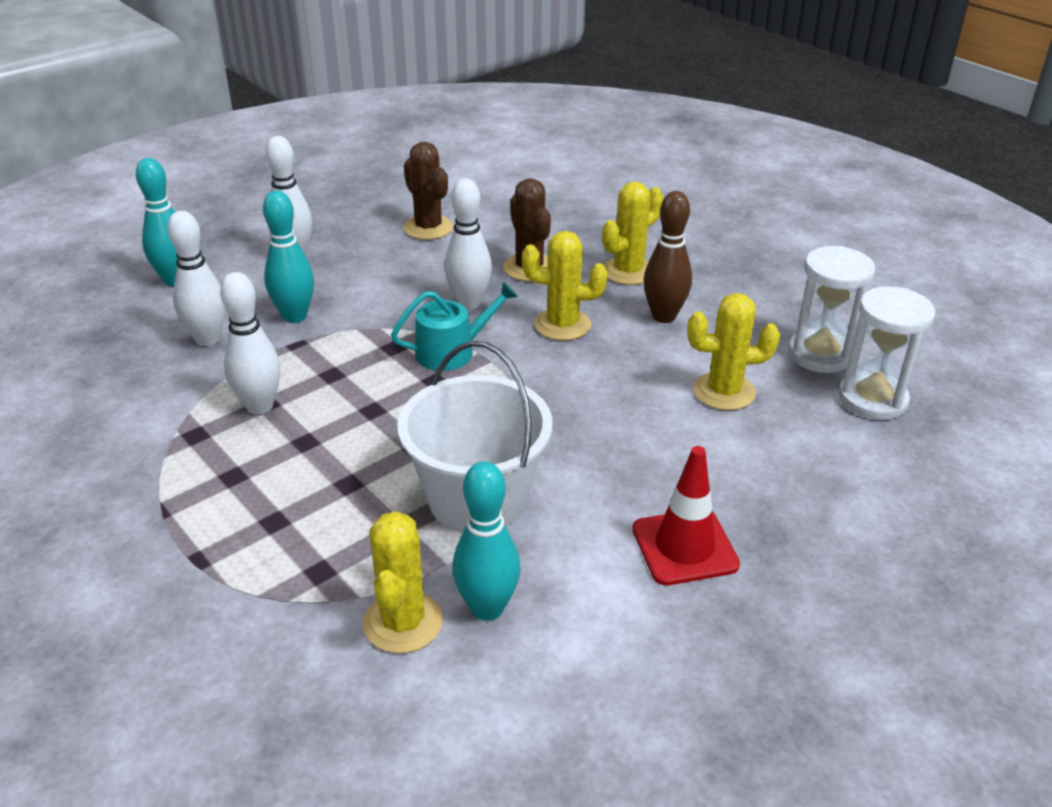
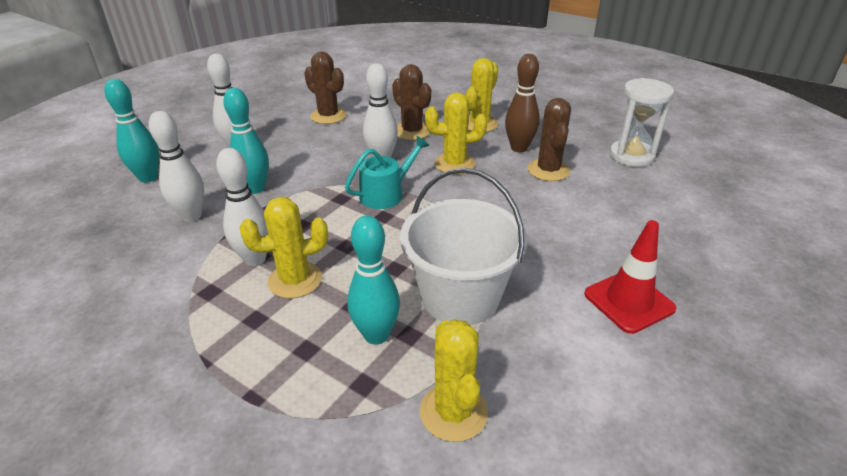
camera: 15 degrees left, 0 degrees up
turquoise bowling pin [452,461,520,621] -> turquoise bowling pin moved to [347,215,400,345]
yellow cactus [687,293,780,410] -> yellow cactus moved to [240,197,328,299]
white hourglass [838,286,935,420] -> none
none -> brown cactus [528,98,571,181]

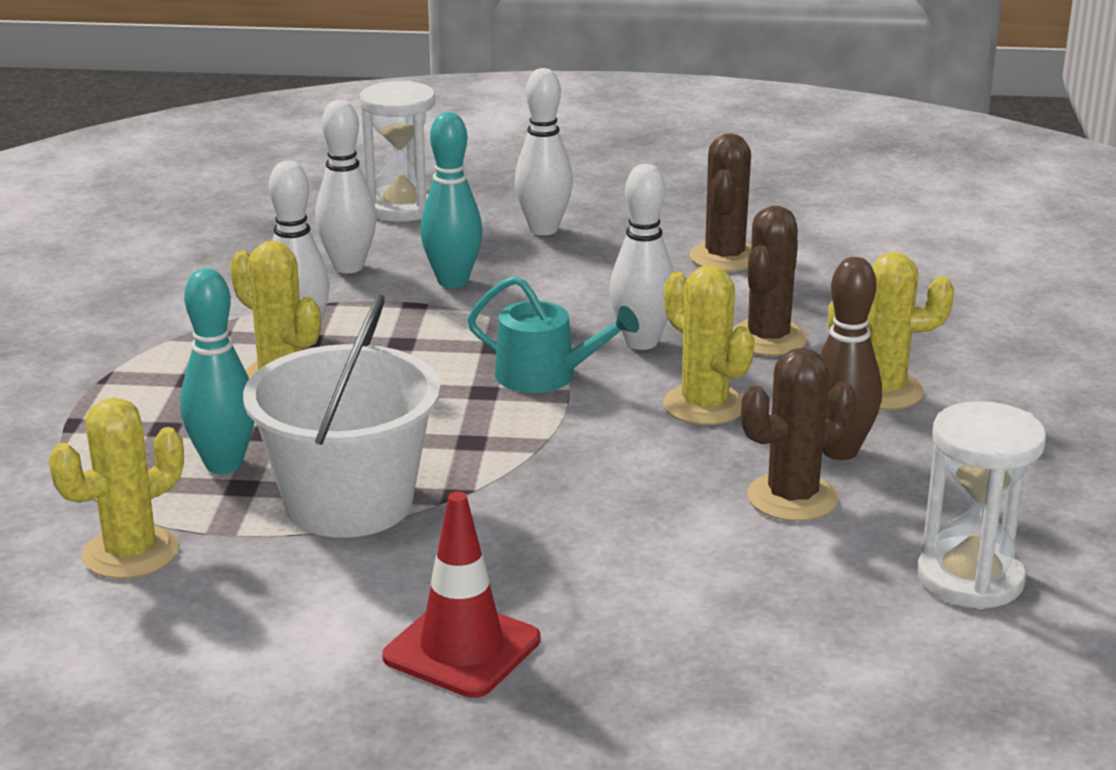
camera: 60 degrees right, 10 degrees down
turquoise bowling pin [104,79,159,183] -> white hourglass [360,81,435,222]

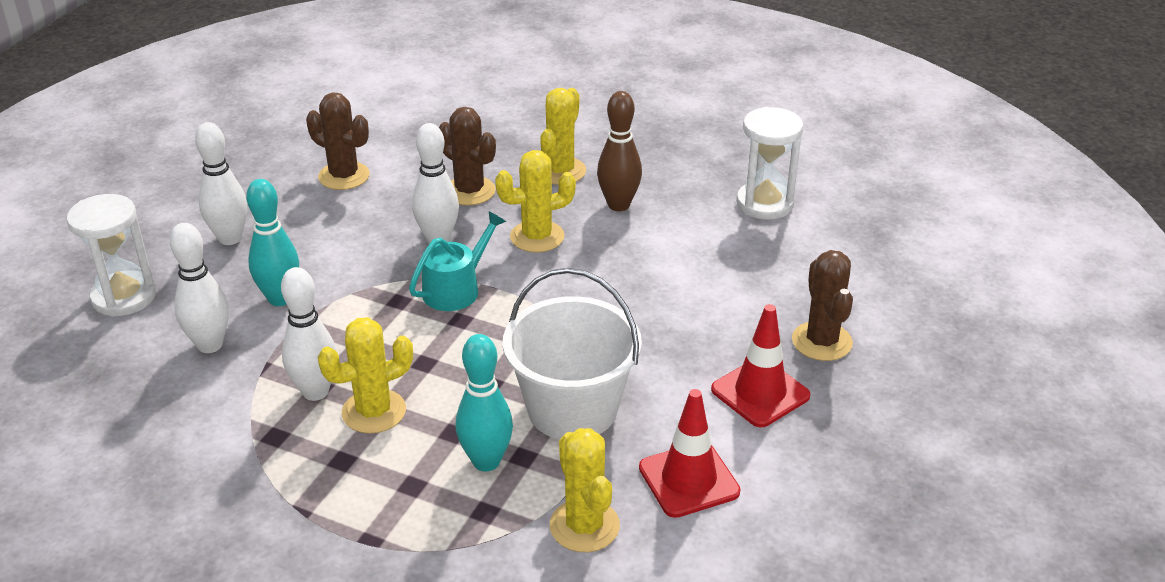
camera: 70 degrees left, 10 degrees up
brown cactus [741,348,856,521] -> brown cactus moved to [792,250,853,361]
none -> red traffic cone [639,389,740,518]

